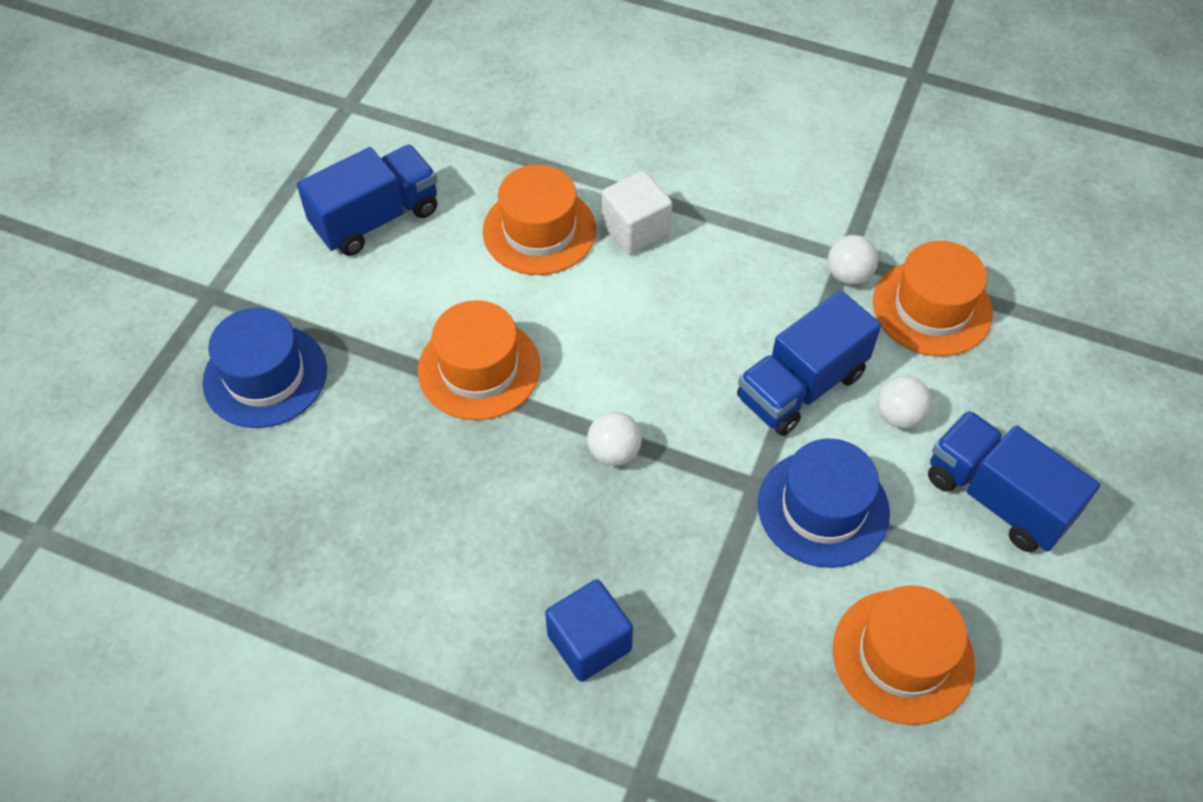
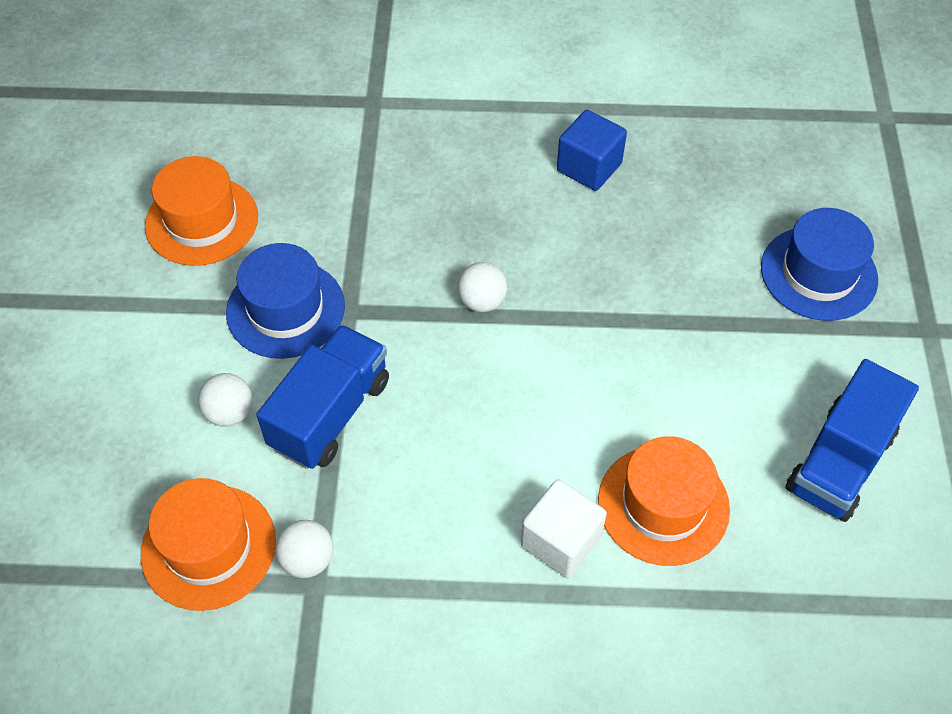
camera: 160 degrees right, 0 degrees up
orange hat [418,300,541,420] -> none
blue cube [545,579,633,682] -> blue cube moved to [557,110,627,191]
blue truck [928,410,1100,552] -> none

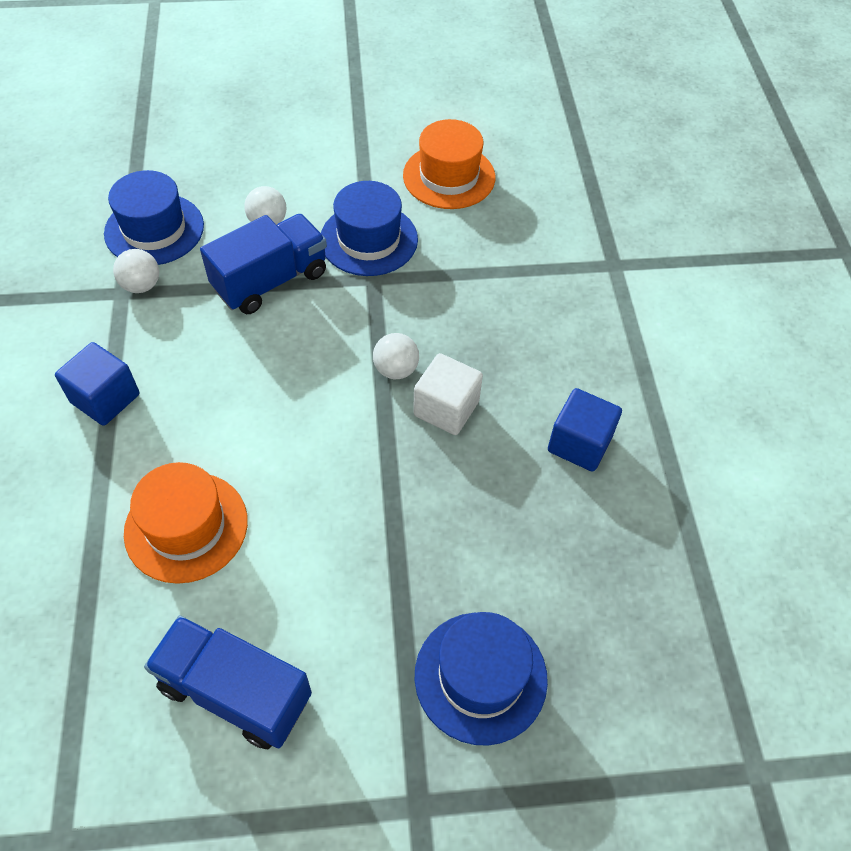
camera: 80 degrees right, 0 degrees up
orange hat [141,478,276,611] -> blue hat [104,170,204,265]
blue truck [256,325,389,469] -> blue truck turned 60 degrees counterclockwise [200,214,327,314]
white cube [521,479,607,578] -> white cube moved to [413,353,483,435]
none -> blue cube [55,342,139,426]

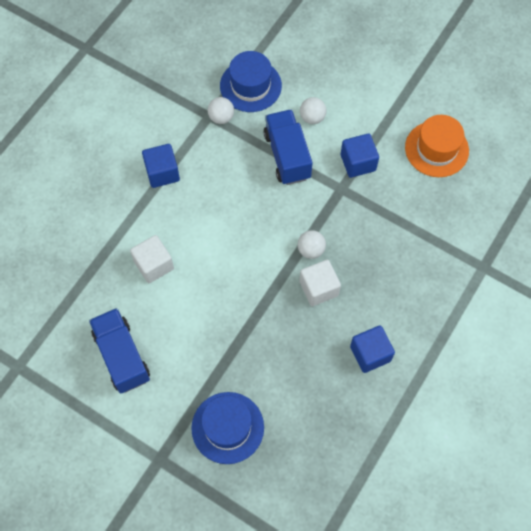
camera: 40 degrees right, 10 degrees up
orange hat [124,462,248,584] -> white cube [130,235,174,283]
blue truck [200,214,327,314] -> blue truck turned 105 degrees counterclockwise [264,109,313,185]
blue hat [321,181,418,276] -> blue cube [341,133,379,178]

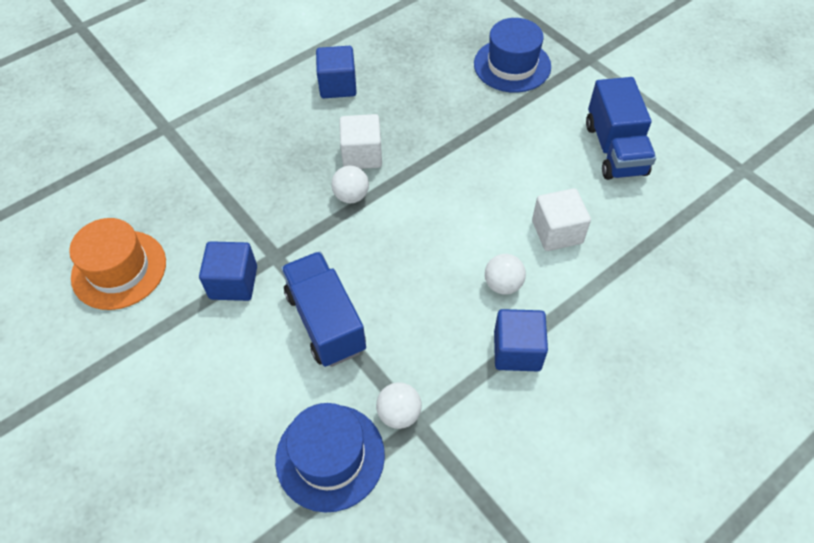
camera: 160 degrees left, 10 degrees down
blue truck [264,109,313,185] -> blue truck turned 150 degrees clockwise [281,251,366,367]
white ball [300,97,326,124] -> white ball moved to [485,254,526,295]

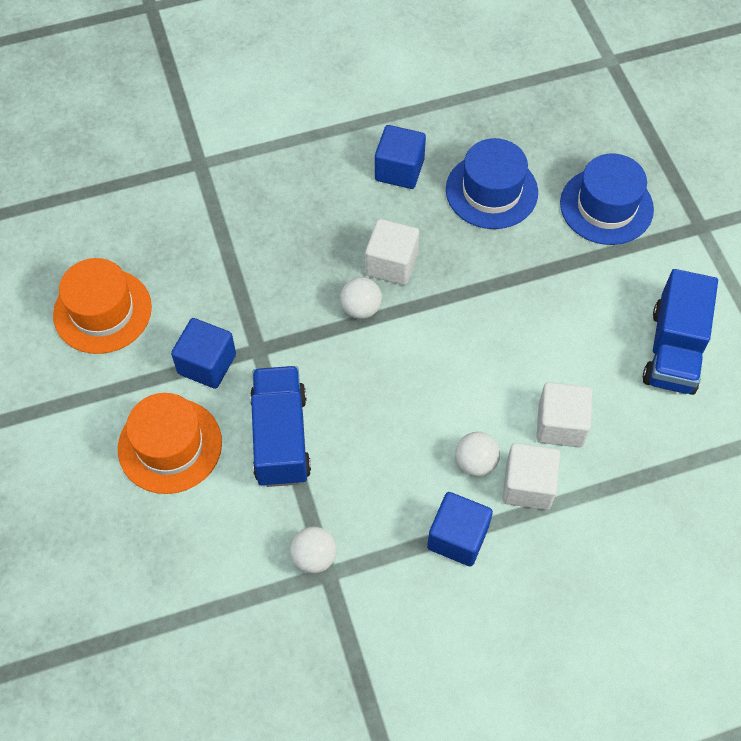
camera: 20 degrees right, 5 degrees up
blue hat [275,403,385,513] -> blue hat moved to [446,138,538,229]
none -> orange hat [118,393,222,494]
none -> white cube [502,443,560,510]

